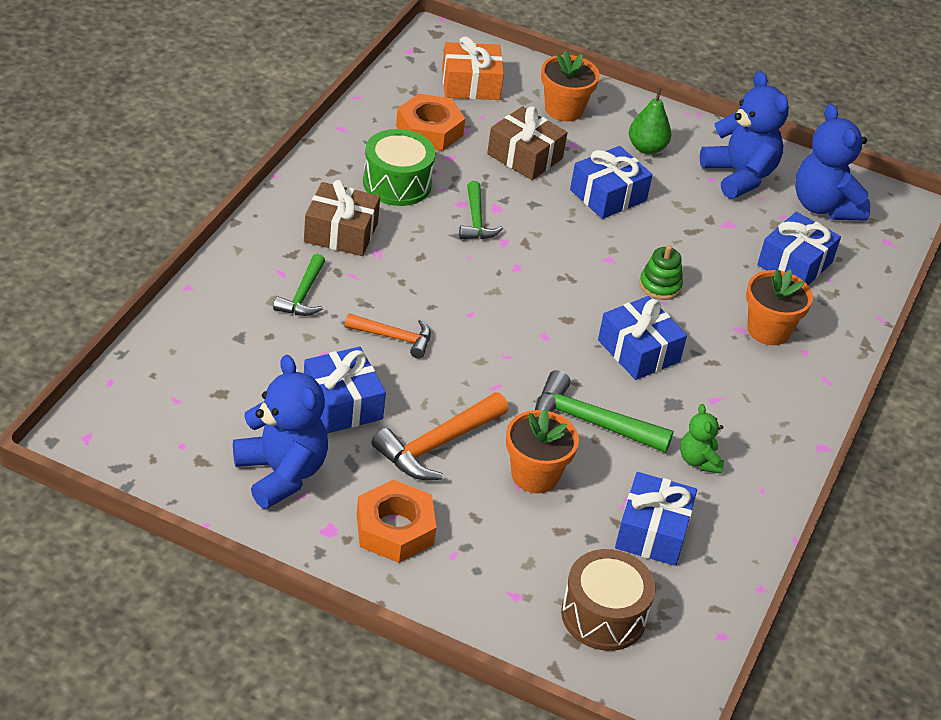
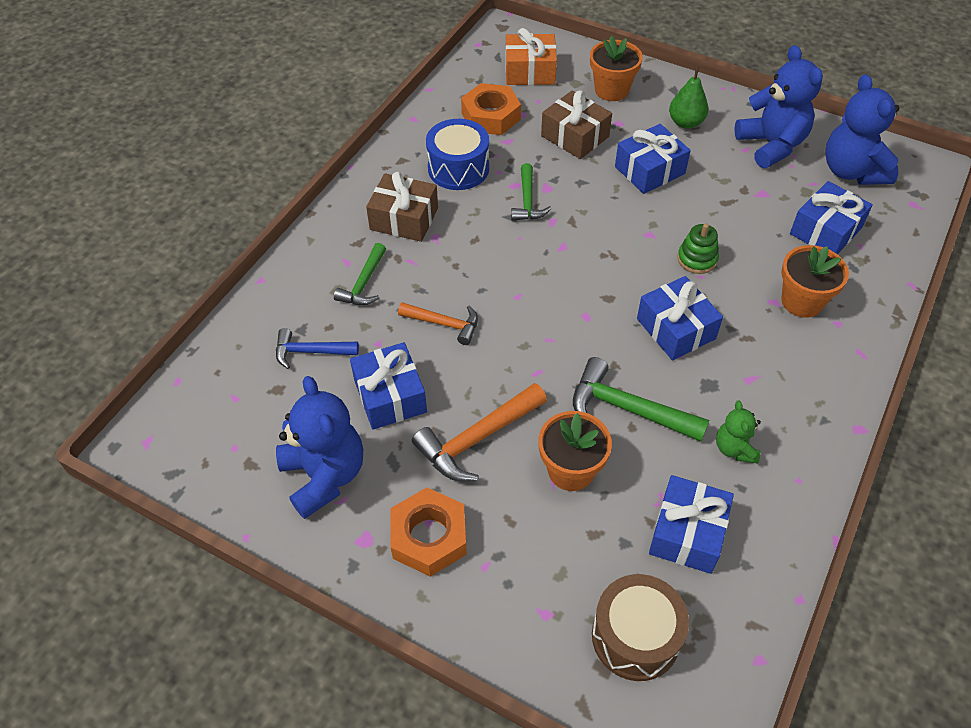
camera: 10 degrees right, 10 degrees up
green drum [363,129,435,206] -> blue drum [426,119,489,190]
none -> blue hammer [276,328,359,369]

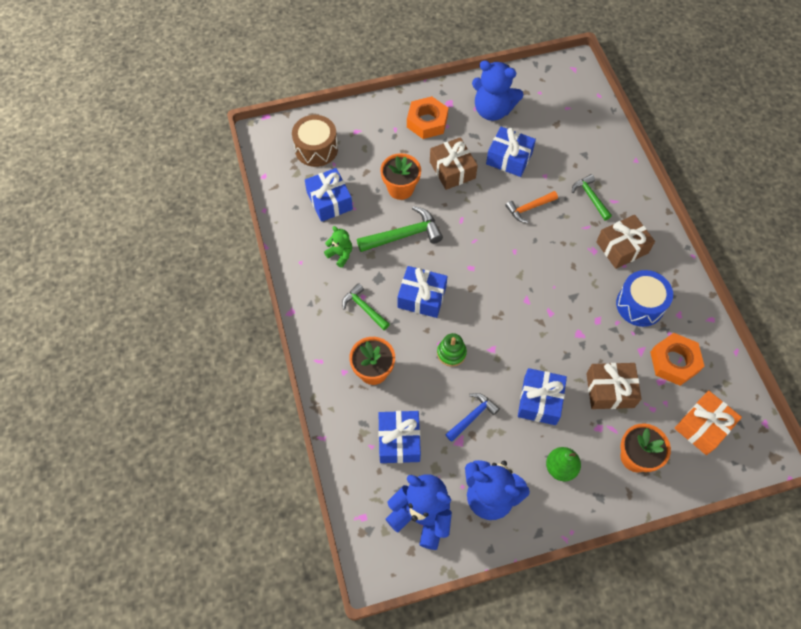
camera: 135 degrees right, 10 degrees up
blue hammer [276,328,359,369] -> blue hammer moved to [445,393,500,442]
orange hammer [412,383,547,481] -> brown gift [430,137,478,190]
green hammer [511,163,552,221] -> green hammer moved to [342,283,390,330]

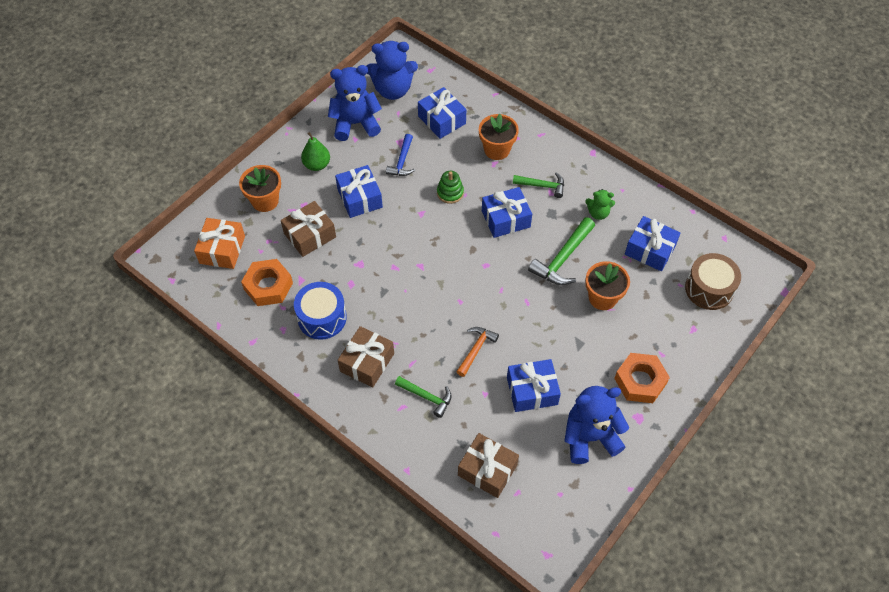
camera: 145 degrees right, 5 degrees down
brown gift [430,137,478,190] -> brown gift moved to [458,433,519,498]

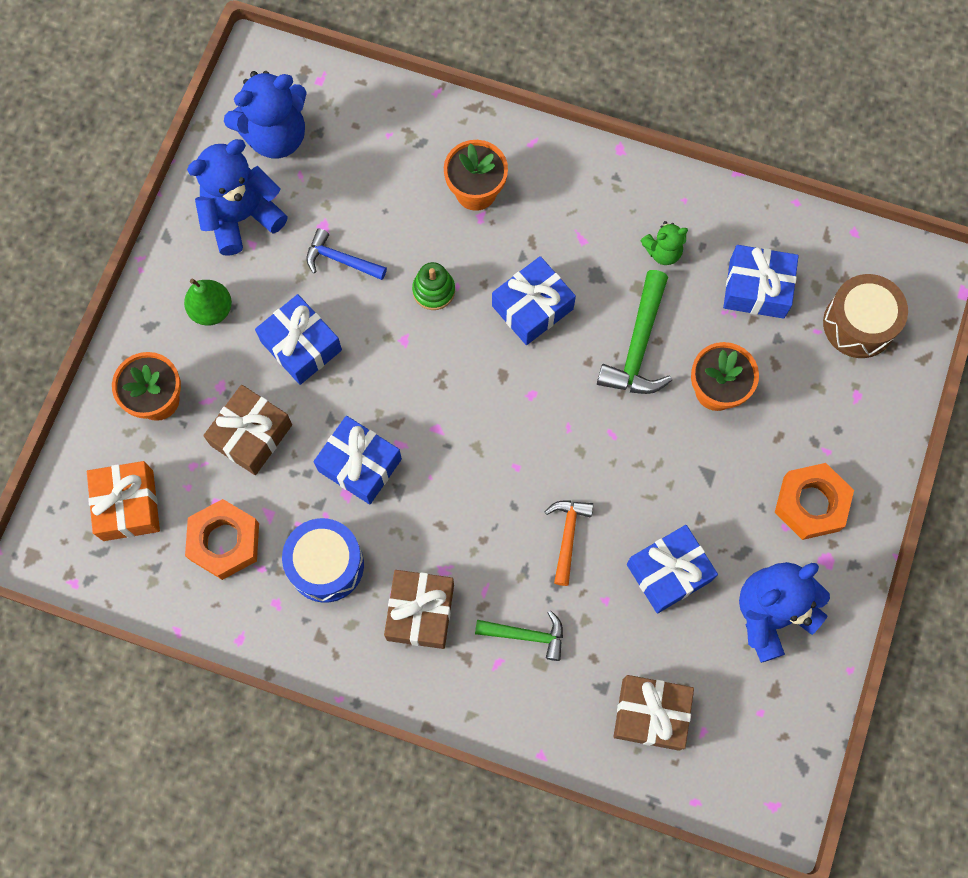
camera: 20 degrees left, 15 degrees up
blue hammer [386,134,415,176] -> blue hammer turned 120 degrees clockwise [306,228,387,280]
blue gift [418,87,466,139] -> blue gift moved to [314,416,402,504]
green hammer [513,172,564,198] -> none

